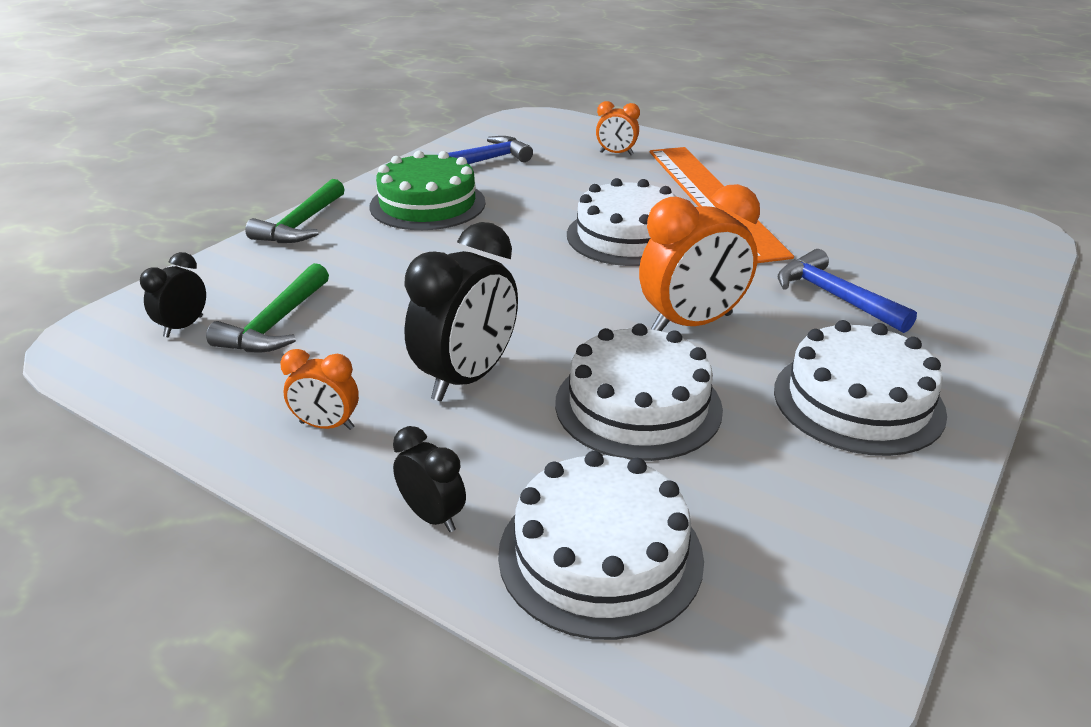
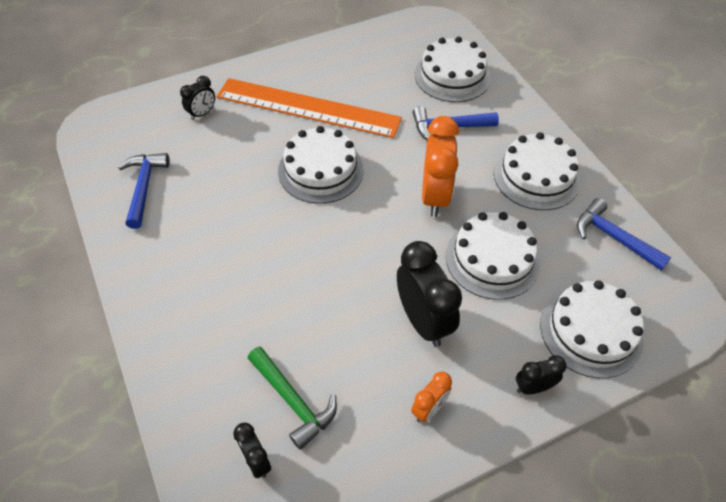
camera: 60 degrees left, 20 degrees up
green hammer [245,179,345,243] -> none
green cake [369,151,486,230] -> none
orange clock [596,101,640,155] -> black clock [180,76,215,120]
none -> white cake [415,36,491,102]
none -> blue hammer [577,198,671,271]

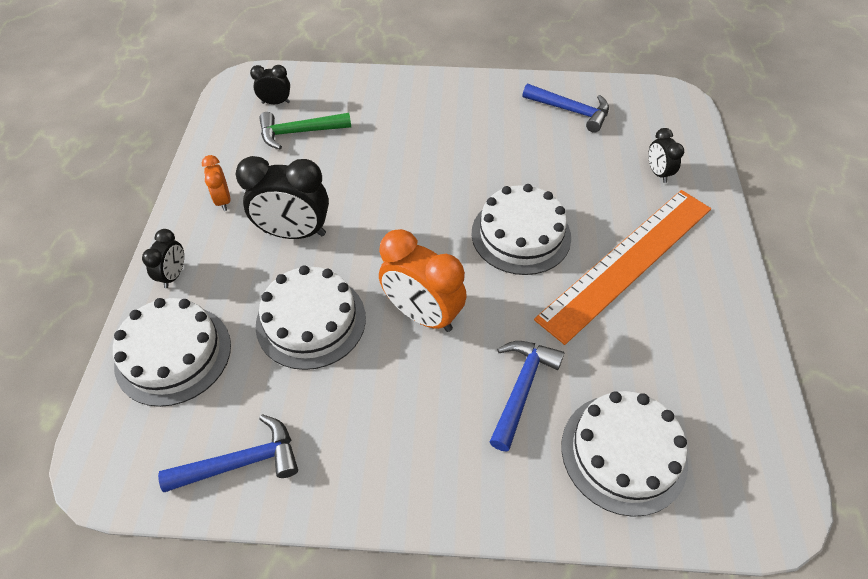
camera: 120 degrees right, 0 degrees up
white cake [494,132,580,210] -> none

